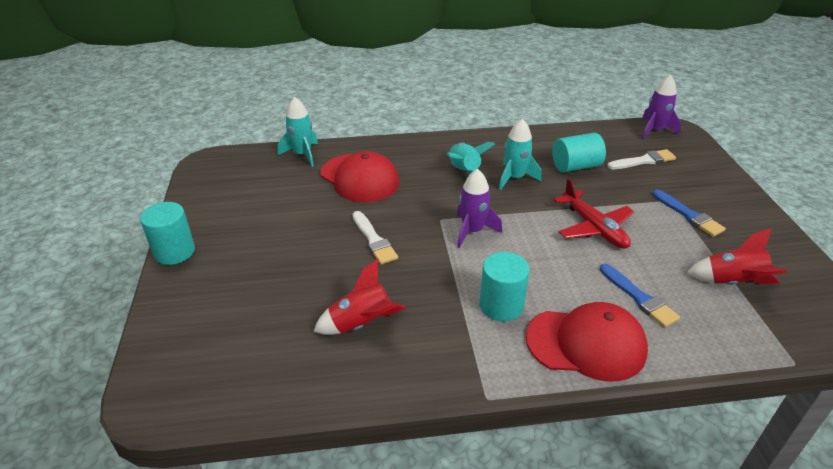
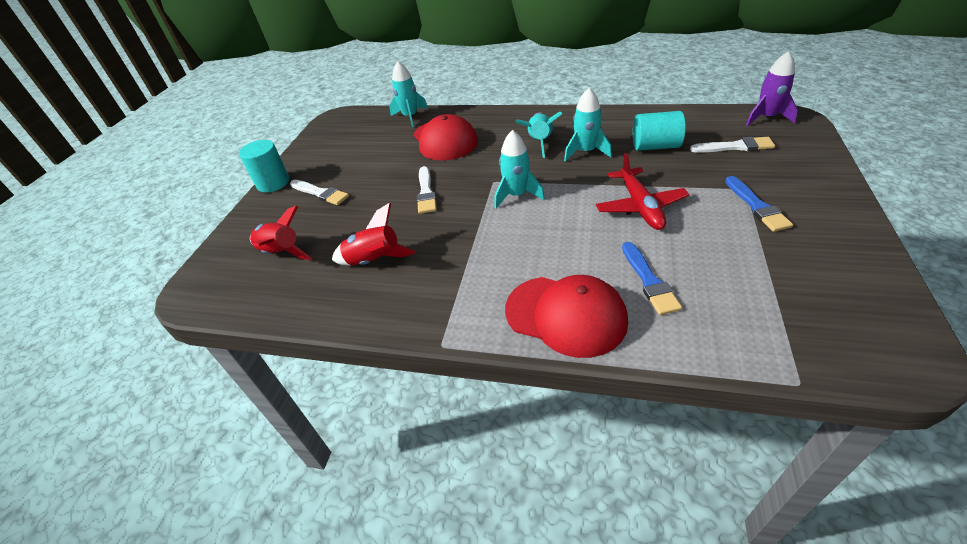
camera: 25 degrees right, 5 degrees up
purple rocket [457,169,502,248] -> turquoise rocket [494,130,545,209]
turquoise cylinder [479,252,530,321] -> none
red rocket [687,228,787,285] -> red rocket moved to [250,206,312,260]
none -> white brush [290,180,349,205]

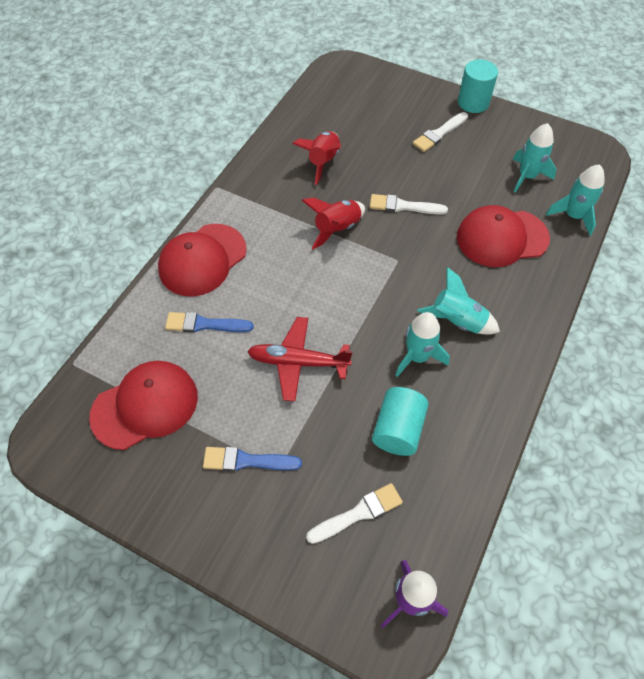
camera: 100 degrees right, 15 degrees up
red rocket [250,206,312,260] -> red rocket moved to [302,198,365,249]
turquoise rocket [494,130,545,209] -> turquoise rocket moved to [513,123,556,193]
white brush [690,137,775,153] -> white brush turned 135 degrees counterclockwise [306,483,403,544]
none -> red cap [89,361,198,450]

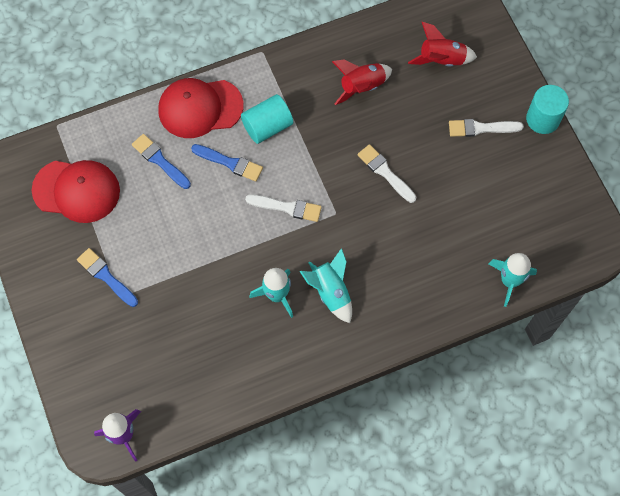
camera: 40 degrees right, 10 degrees up
red plane [247,317,353,401] -> none
red rocket [302,198,365,249] -> red rocket moved to [408,22,477,66]
white brush [306,483,403,544] -> white brush moved to [245,194,322,222]
turquoise cylinder [372,387,429,456] -> turquoise cylinder moved to [241,94,293,144]
red cap [457,205,550,267] -> none
turquoise rocket [513,123,556,193] -> none
none -> blue brush [191,144,263,182]

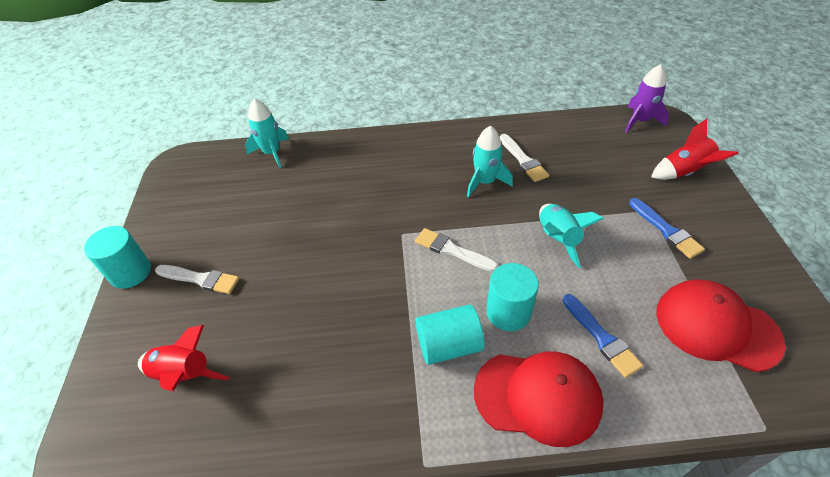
camera: 160 degrees left, 20 degrees down
blue brush [191,144,263,182] -> turquoise cylinder [486,263,539,331]
turquoise rocket [299,248,352,323] -> turquoise rocket moved to [539,204,604,268]
red rocket [332,59,392,105] -> red rocket moved to [651,119,739,180]
white brush [358,144,416,203] -> white brush moved to [500,134,549,182]

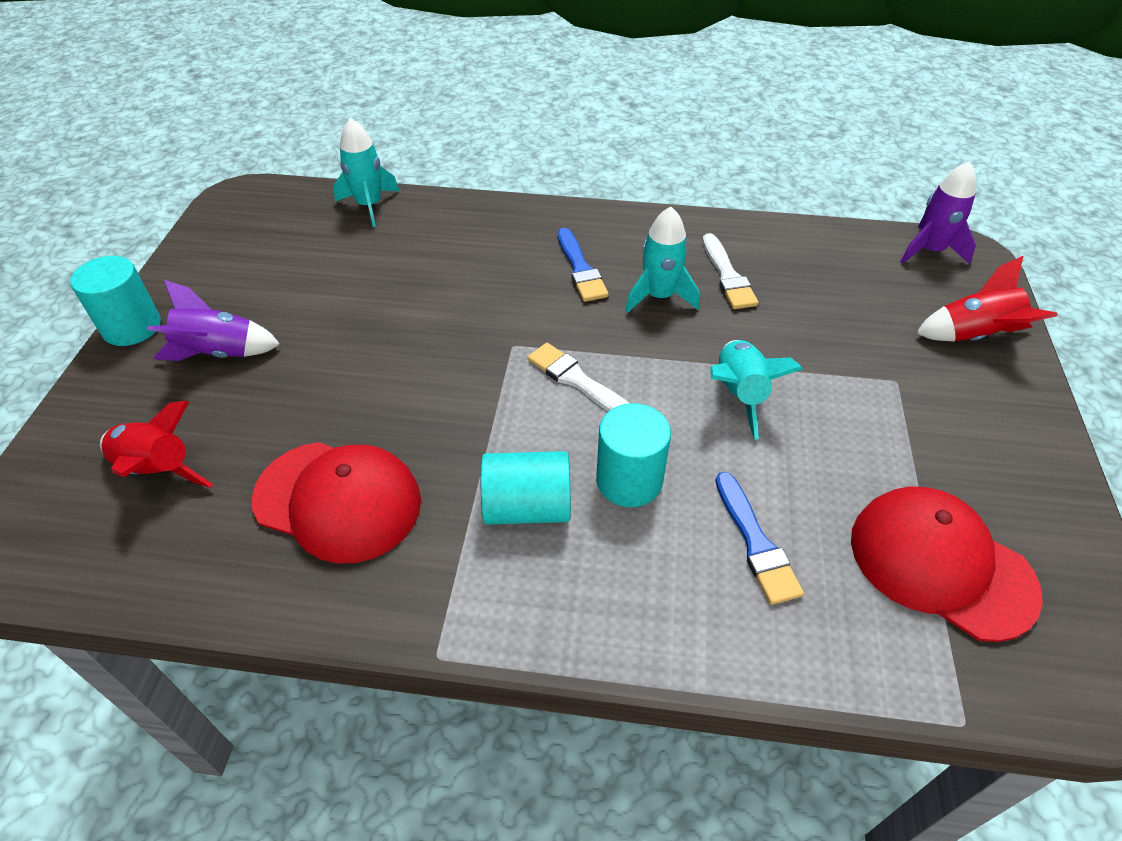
camera: 10 degrees right, 0 degrees up
white brush [155,265,239,294] -> purple rocket [147,280,280,361]
red cap [474,351,604,447] -> red cap moved to [252,442,421,563]
blue brush [629,198,705,259] -> blue brush moved to [558,228,609,302]

